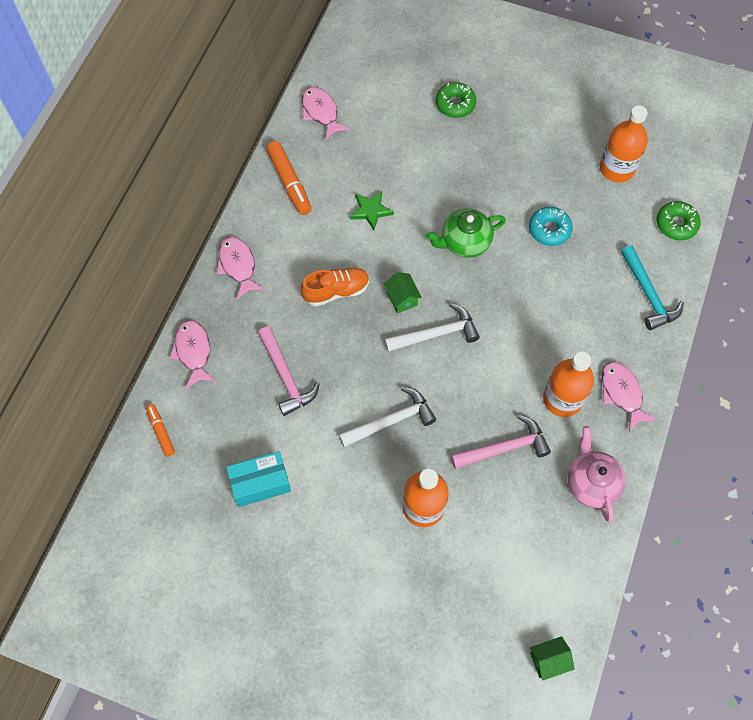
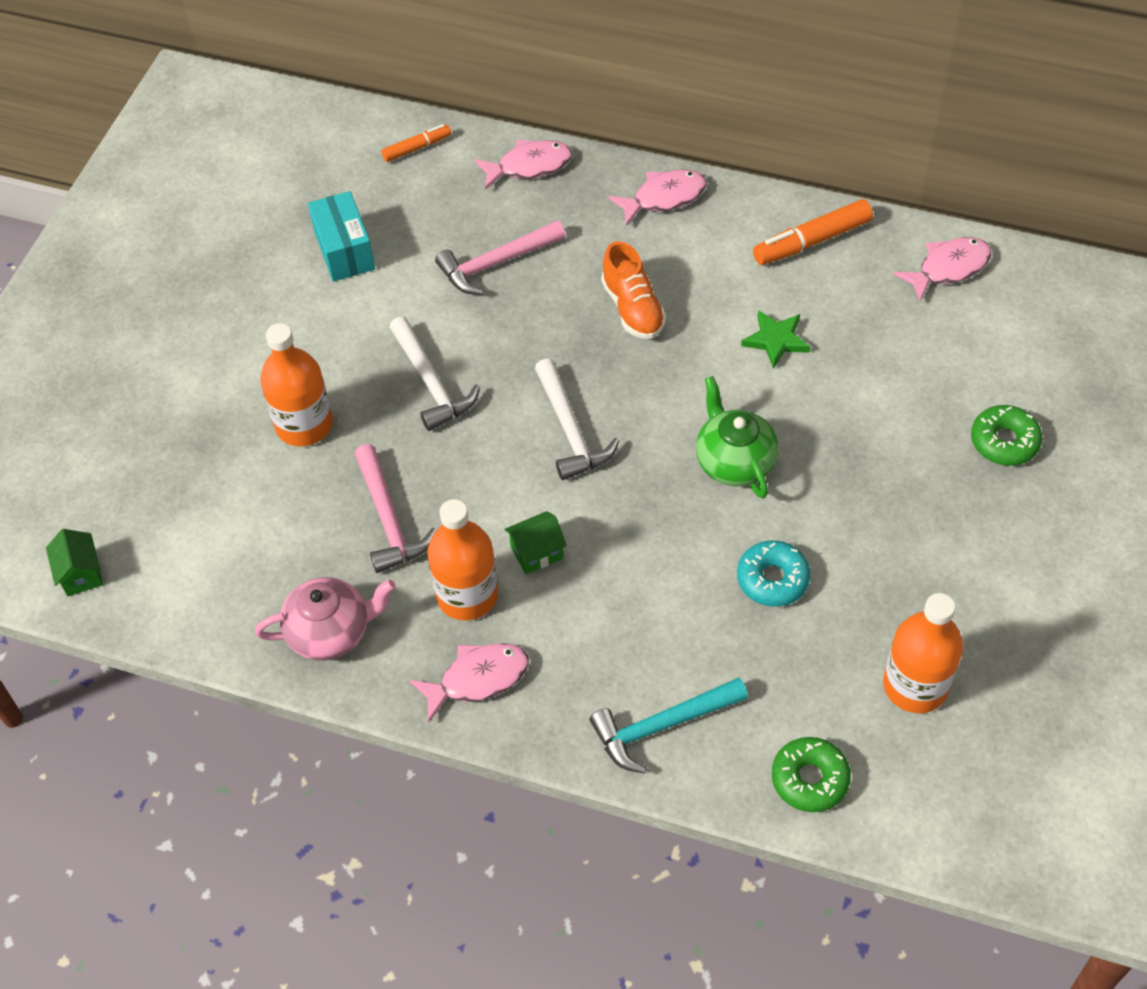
camera: 90 degrees right, 10 degrees down
green house [384,272,422,313] -> green house moved to [505,511,567,574]

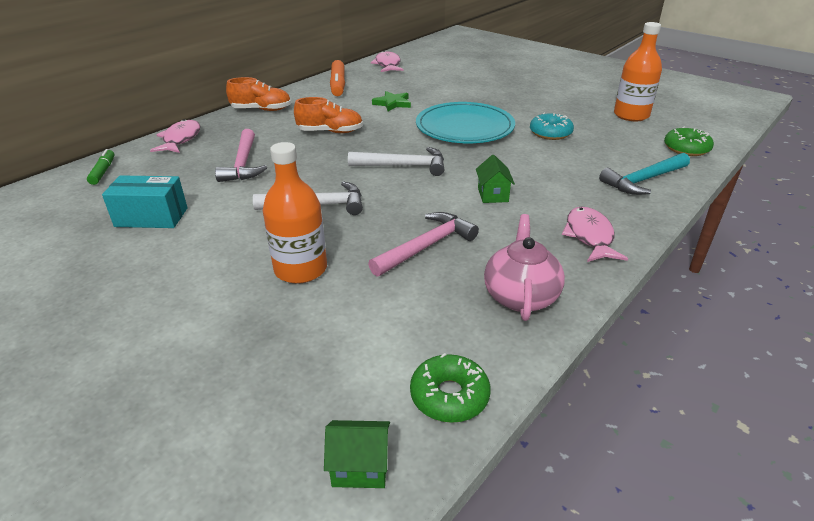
camera: 70 degrees left, 20 degrees down
pink hammer [355,444,436,573] -> pink hammer turned 45 degrees counterclockwise [368,212,479,276]
orange marker [381,124,451,162] -> green marker [87,149,115,185]
orange bottle [427,499,498,620] -> none
turquoise hammer [590,677,748,774] -> turquoise hammer turned 60 degrees clockwise [599,153,690,195]
pink fish [608,169,707,226] -> orange shoe [226,77,291,111]
green teapot [696,376,779,498] -> turquoise plate [416,102,515,143]
green donut [971,405,1042,466] -> green donut moved to [410,353,491,423]

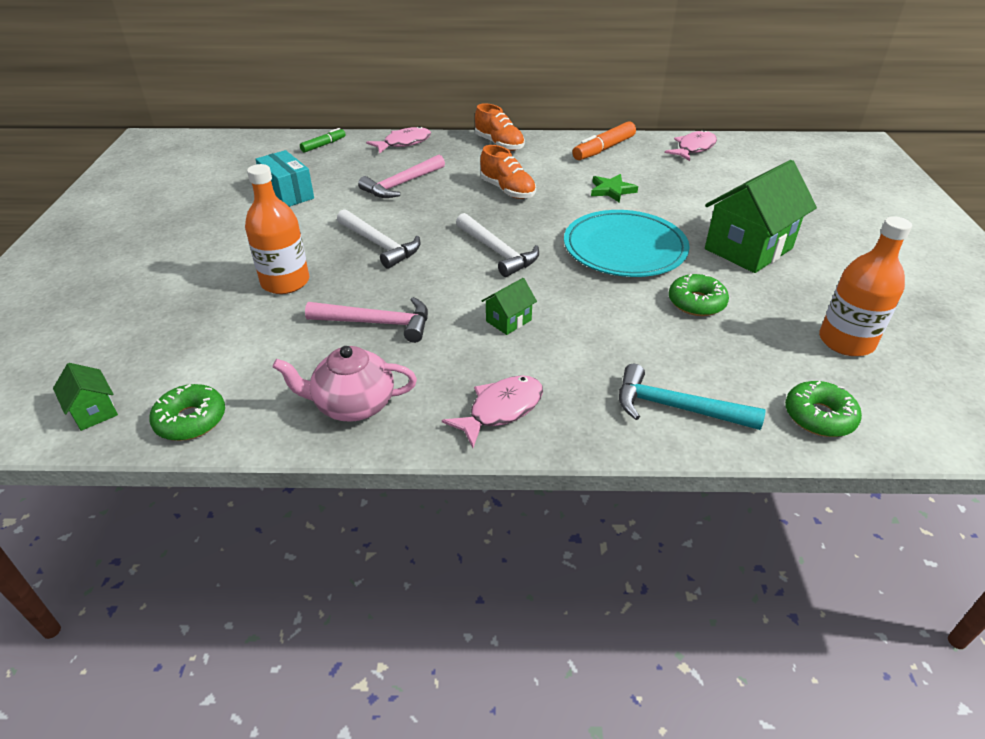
camera: 50 degrees right, 5 degrees up
pink teapot [484,214,565,321] -> pink teapot turned 150 degrees counterclockwise [272,346,417,422]
turquoise donut [530,113,574,140] -> green donut [669,274,729,316]
none -> green house [705,160,817,273]

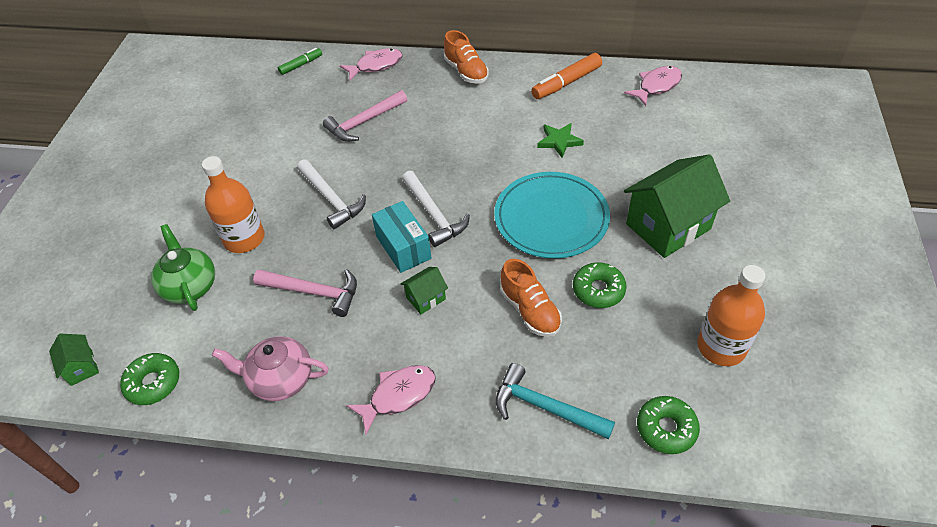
camera: 10 degrees right, 10 degrees up
turquoise box [255,150,314,207] -> turquoise box moved to [372,201,431,273]
orange shoe [480,145,536,199] -> orange shoe moved to [500,259,562,337]
none -> green teapot [151,224,215,311]

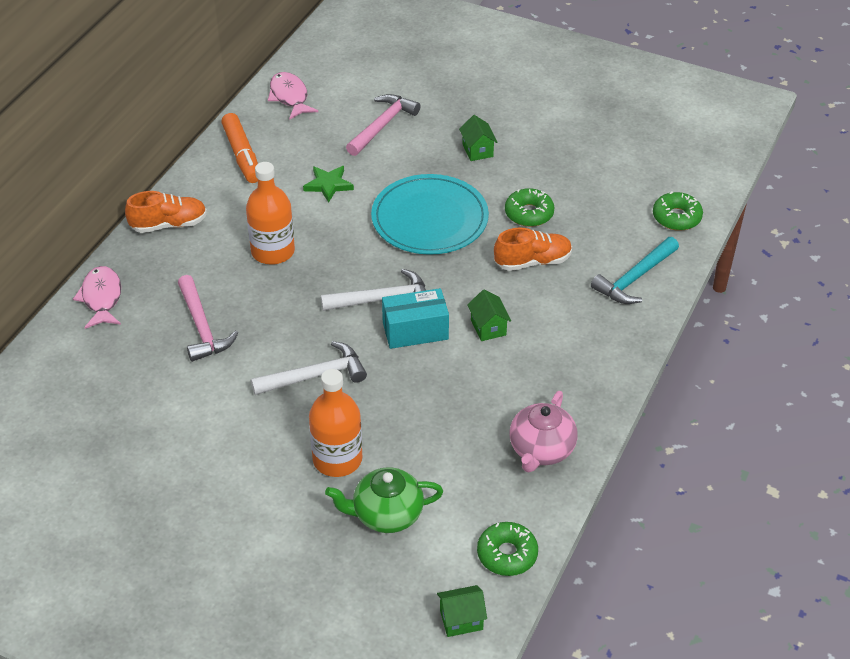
camera: 75 degrees left, 5 degrees down
pink hammer [253,269,357,317] -> pink hammer moved to [346,94,420,156]
green marker [278,48,322,75] -> none
pink fish [346,365,436,435] -> none
green house [624,154,730,258] -> green house [459,115,498,161], size x0.45
orange bottle [697,265,766,366] -> orange bottle moved to [246,162,295,265]

